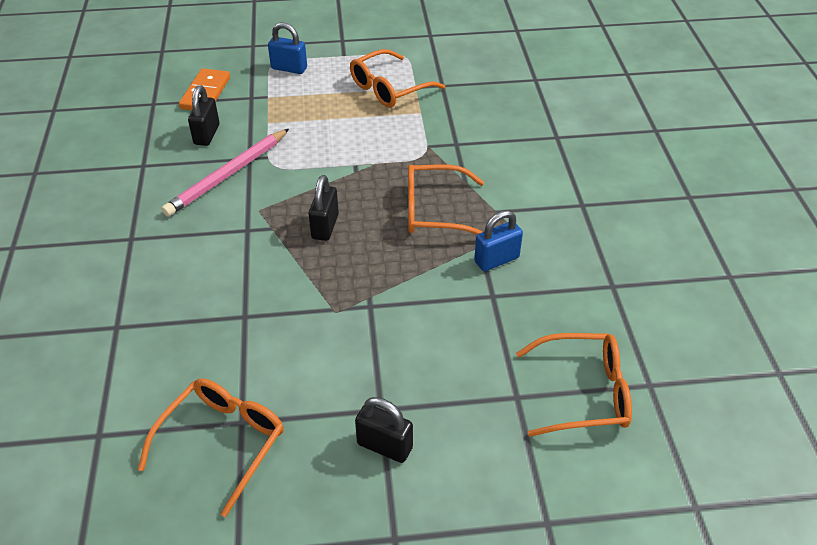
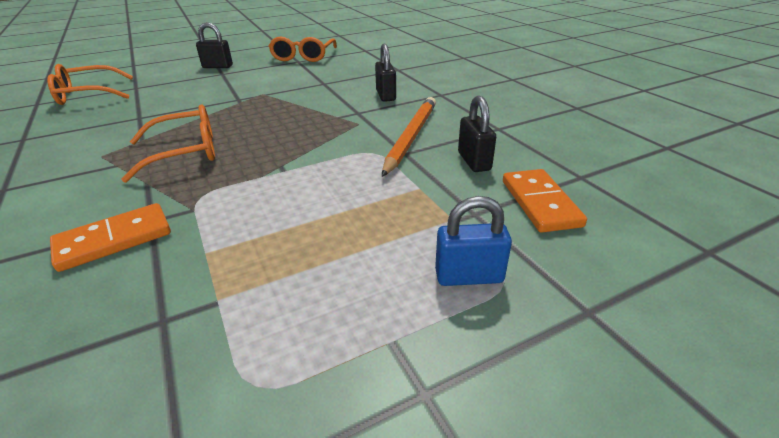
camera: 160 degrees right, 10 degrees down
pink pencil [161,129,289,217] -> orange pencil [382,97,436,177]
black padlock [309,175,339,241] -> black padlock moved to [375,44,396,102]
orange glasses [350,49,445,108] -> none
blue padlock [474,210,523,271] -> none
none -> orange domino [50,203,171,272]

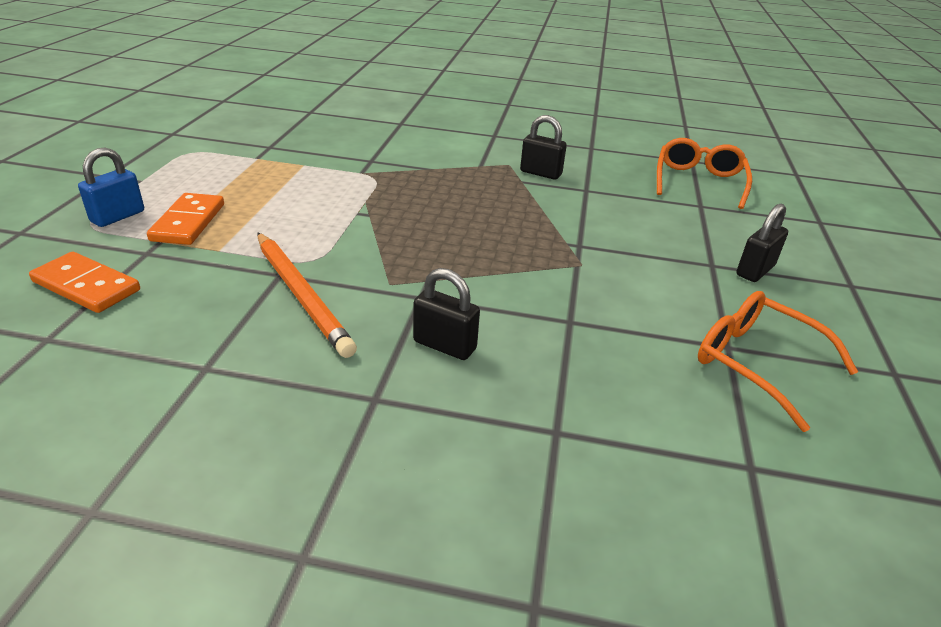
camera: 125 degrees right, 0 degrees up
orange domino [50,203,171,272] -> orange domino moved to [147,193,224,245]
orange glasses [121,104,215,183] -> none
black padlock [458,95,496,172] -> black padlock moved to [520,115,567,180]

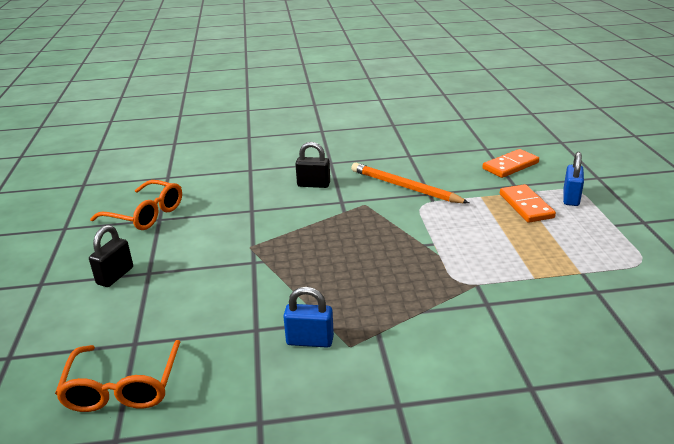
camera: 165 degrees right, 5 degrees down
orange domino [29,252,140,313] -> orange domino turned 45 degrees counterclockwise [482,149,539,178]
black padlock [520,115,567,180] -> blue padlock [283,287,334,348]

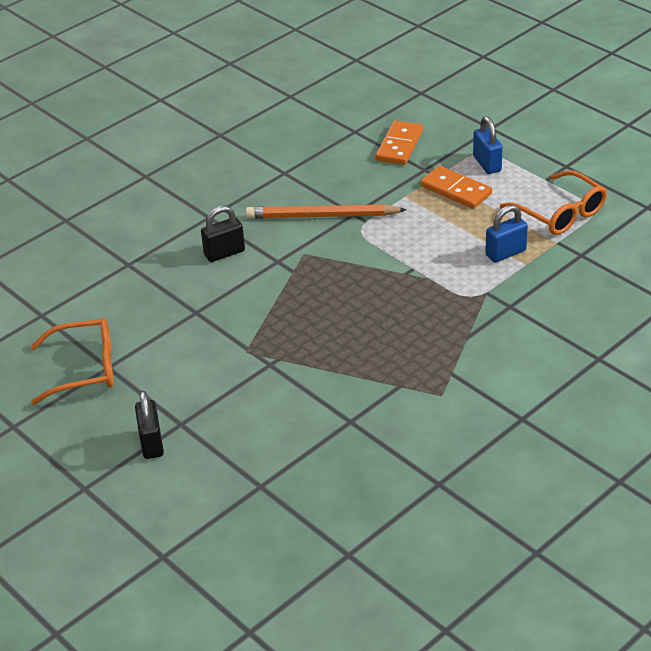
camera: 35 degrees left, 10 degrees up
orange glasses [55,340,181,412] -> orange glasses moved to [500,170,607,235]
blue padlock [283,287,334,348] -> blue padlock moved to [485,205,528,263]

